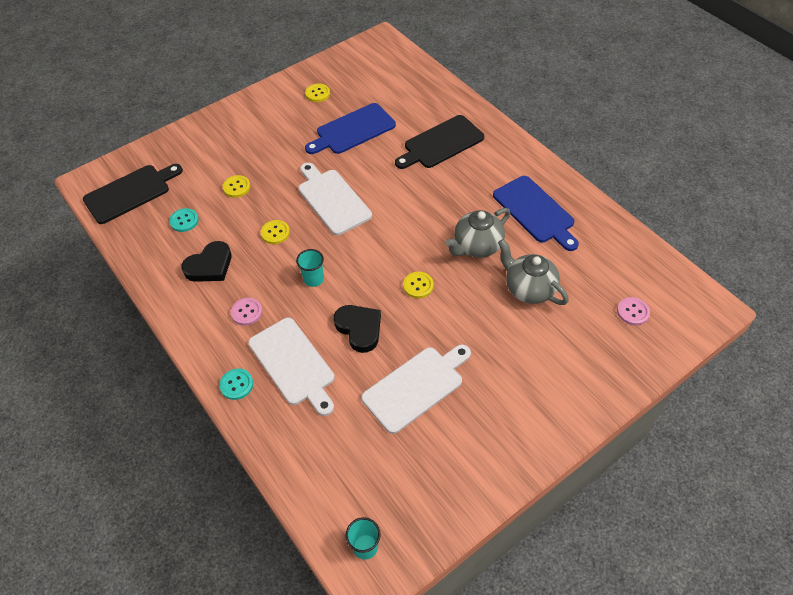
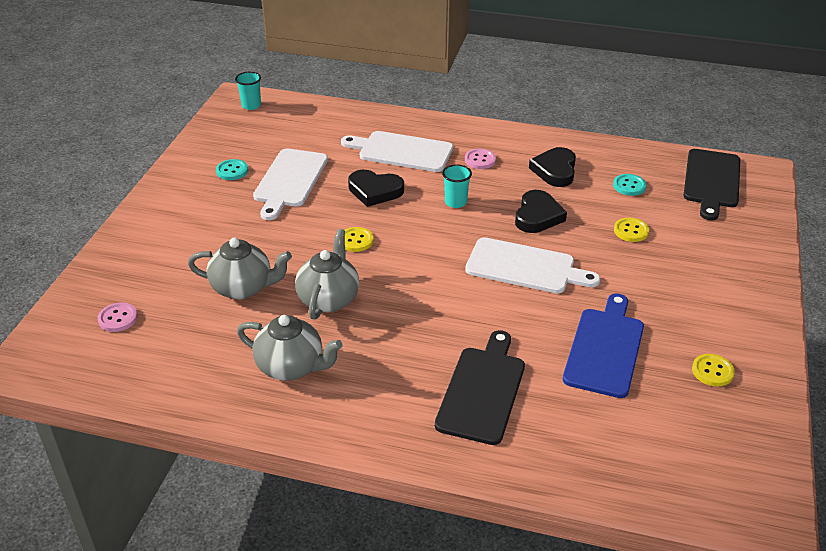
camera: 140 degrees right, 15 degrees down
turquoise button [219,369,253,400] -> turquoise button moved to [216,159,248,180]
yellow button [261,220,290,244] -> black heart [515,190,567,233]
blue cutting board [493,176,579,251] -> grey teapot [237,315,342,381]

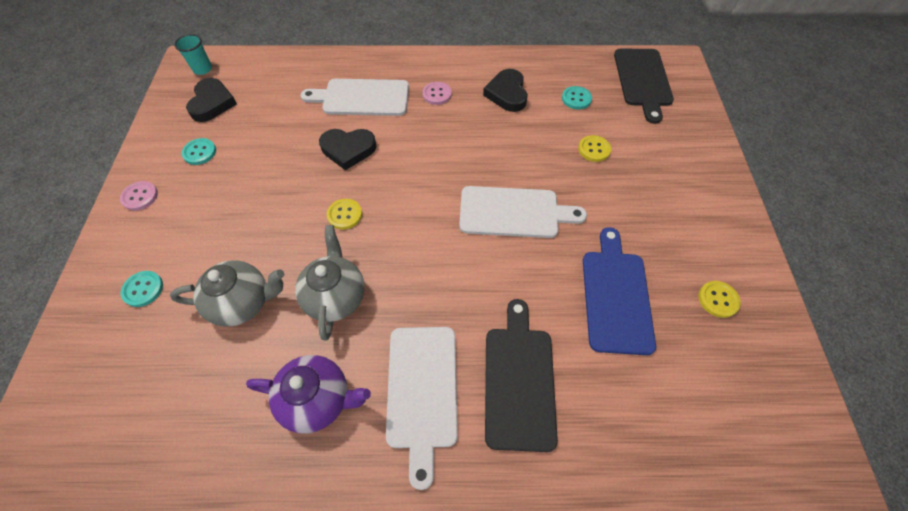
camera: 15 degrees left, 20 degrees up
pink button [97,303,138,332] -> pink button moved to [120,181,158,211]
grey teapot [237,315,342,381] -> purple teapot [246,355,371,433]
white cutting board [253,149,328,220] -> white cutting board moved to [386,327,458,490]
turquoise cup [442,164,472,208] -> none
black heart [515,190,567,233] -> black heart moved to [186,78,237,122]
none -> turquoise button [121,271,163,307]

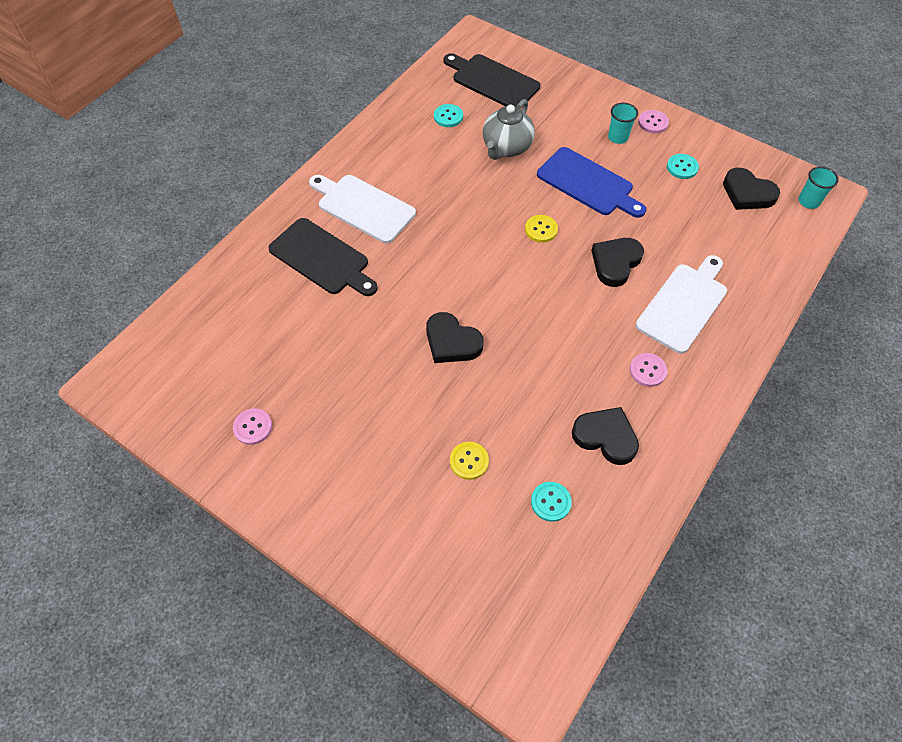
camera: 125 degrees right, 0 degrees up
turquoise button [121,271,163,307] -> turquoise button moved to [434,104,463,127]
purple teapot [246,355,371,433] -> none
grey teapot [295,225,365,341] -> none
white cutting board [459,186,587,238] -> black heart [426,312,484,363]
blue cutting board [583,227,656,355] -> blue cutting board moved to [537,147,646,218]
black cutting board [614,49,674,124] -> black cutting board moved to [444,53,540,107]
yellow button [698,281,741,318] -> pink button [233,408,272,445]
none -> turquoise cup [608,103,638,144]

